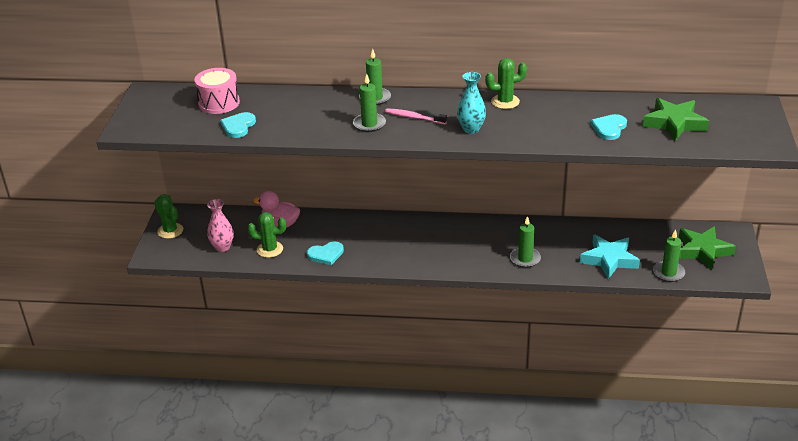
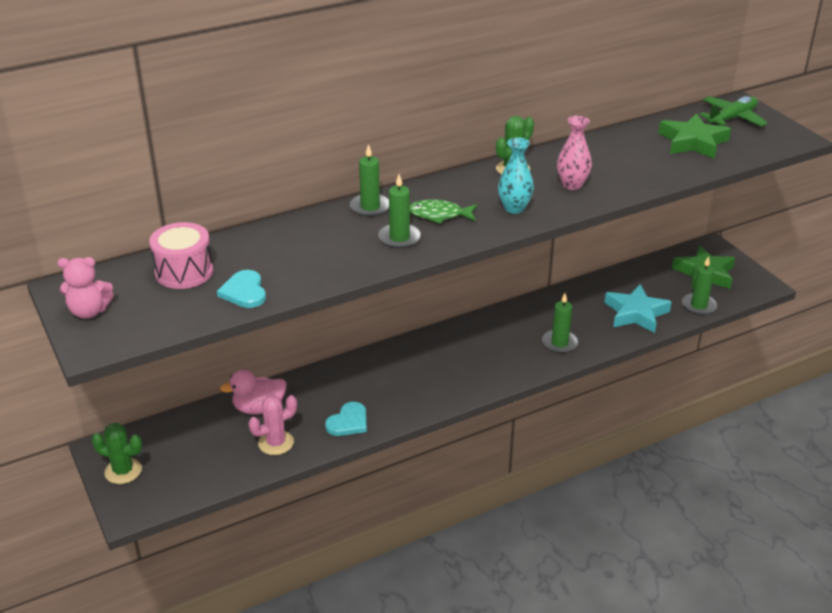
camera: 35 degrees left, 0 degrees up
pink vase [207,199,234,252] -> pink vase moved to [557,116,592,190]
green cactus [247,212,286,258] -> pink cactus [248,395,297,455]
pink toothbrush [385,108,447,124] -> green fish [410,199,477,224]
turquoise heart [590,114,627,140] -> none
none -> pink teddy bear [57,257,114,319]
none -> green plane [700,96,768,126]

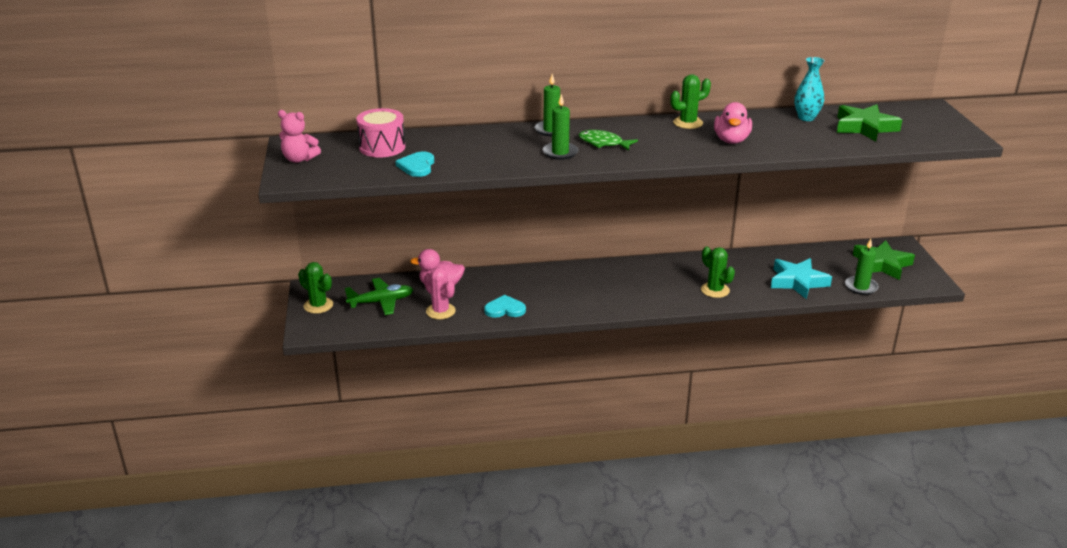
camera: 20 degrees right, 5 degrees down
pink cactus [248,395,297,455] -> pink cactus turned 60 degrees clockwise [424,268,456,319]
turquoise heart [325,402,367,436] -> turquoise heart turned 150 degrees counterclockwise [484,295,526,318]
turquoise vase [498,137,534,214] -> turquoise vase moved to [794,57,825,121]
green candle [542,293,579,353] -> green cactus [701,247,735,298]
pink vase [557,116,592,190] -> pink duck [714,102,752,144]
green plane [700,96,768,126] -> green plane moved to [345,278,413,315]

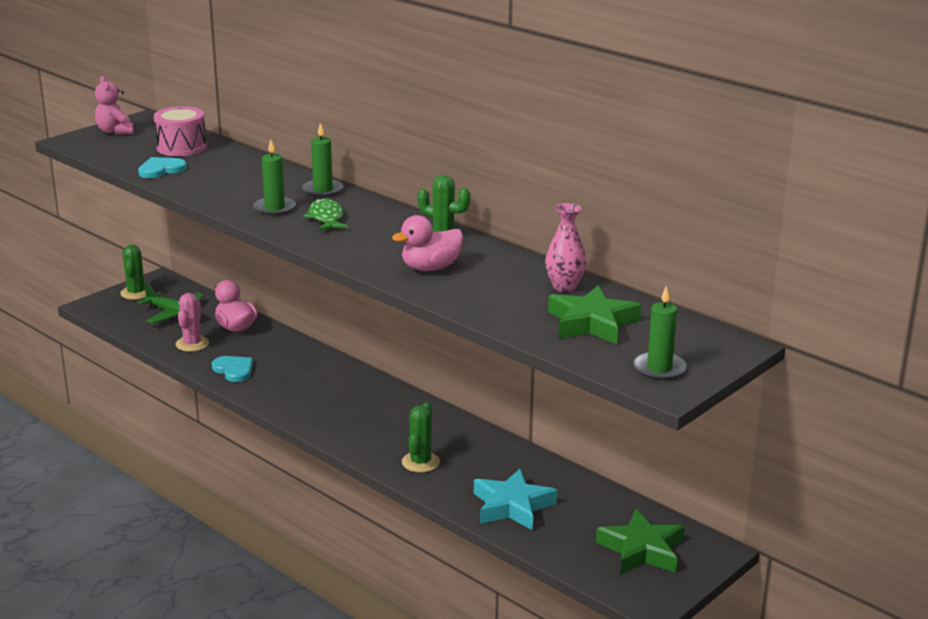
camera: 50 degrees right, 5 degrees down
turquoise vase [794,57,825,121] -> pink vase [545,203,587,292]
green candle [845,239,879,295] -> green candle moved to [633,286,687,380]

